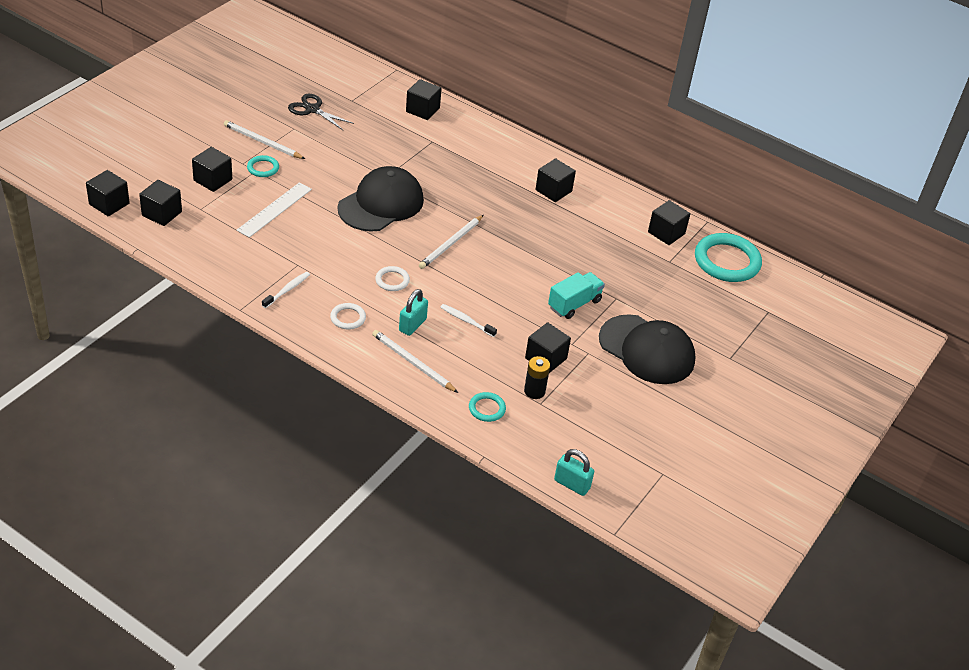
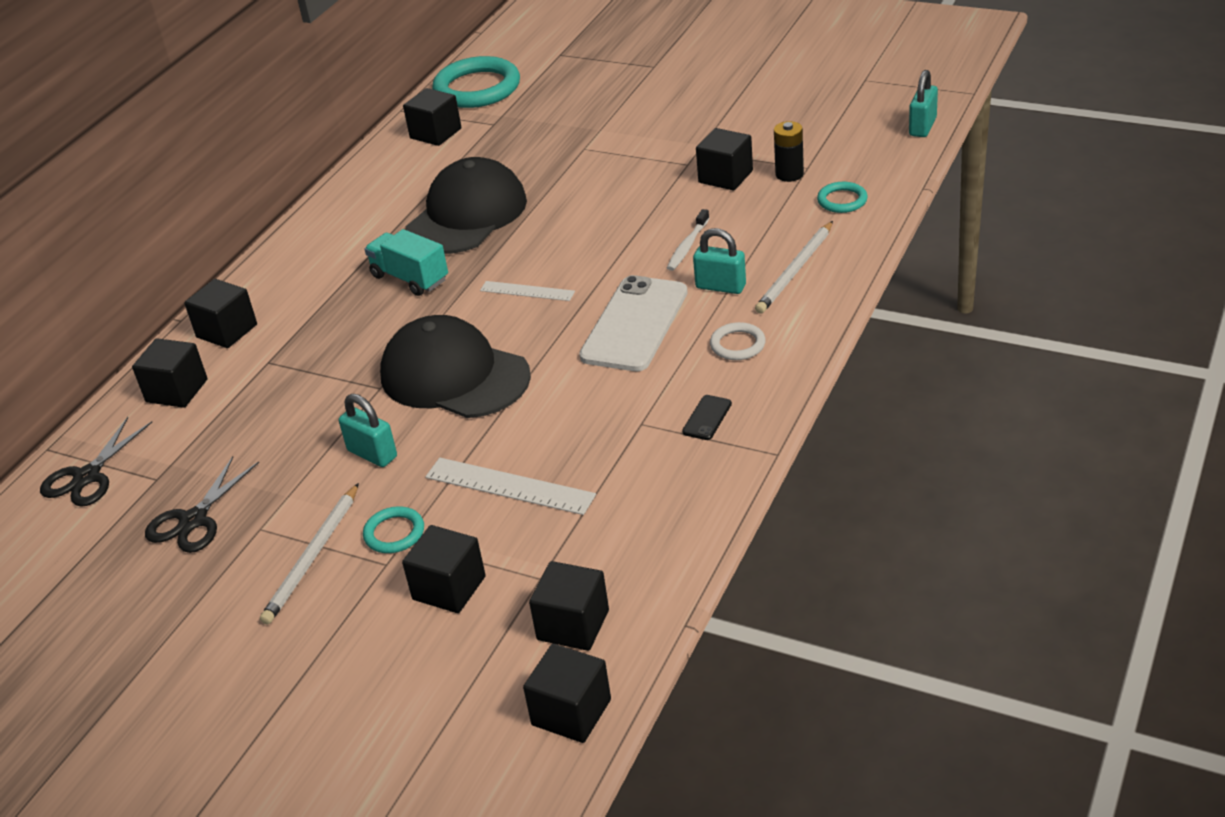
camera: 90 degrees left, 5 degrees down
white toothbrush [262,272,310,308] -> black phone [682,395,732,440]
white ring [375,266,410,291] -> white phone [579,275,688,371]
white pencil [419,215,483,269] -> white ruler [480,281,575,301]
black cube [536,158,576,202] -> black cube moved to [184,279,257,348]
turquoise truck [548,272,605,319] -> turquoise truck moved to [365,229,448,296]
black cap [599,314,695,384] -> black cap moved to [405,157,527,254]
none -> black scissors [40,417,152,507]
none -> turquoise padlock [339,394,397,467]

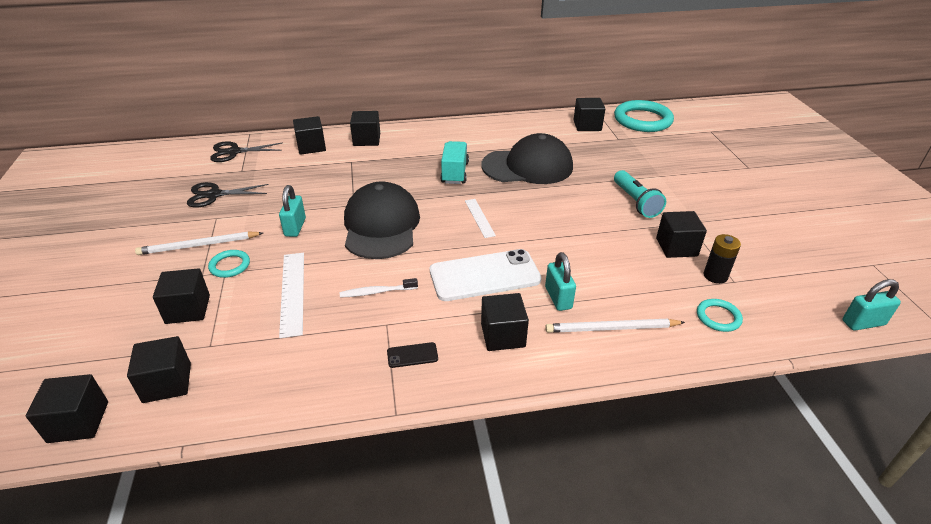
camera: 50 degrees right, 0 degrees up
white toothbrush [667,209,709,271] -> white toothbrush moved to [340,278,418,298]
white ring [710,322,766,360] -> black cube [481,293,529,351]
none -> turquoise flashlight [614,170,666,218]

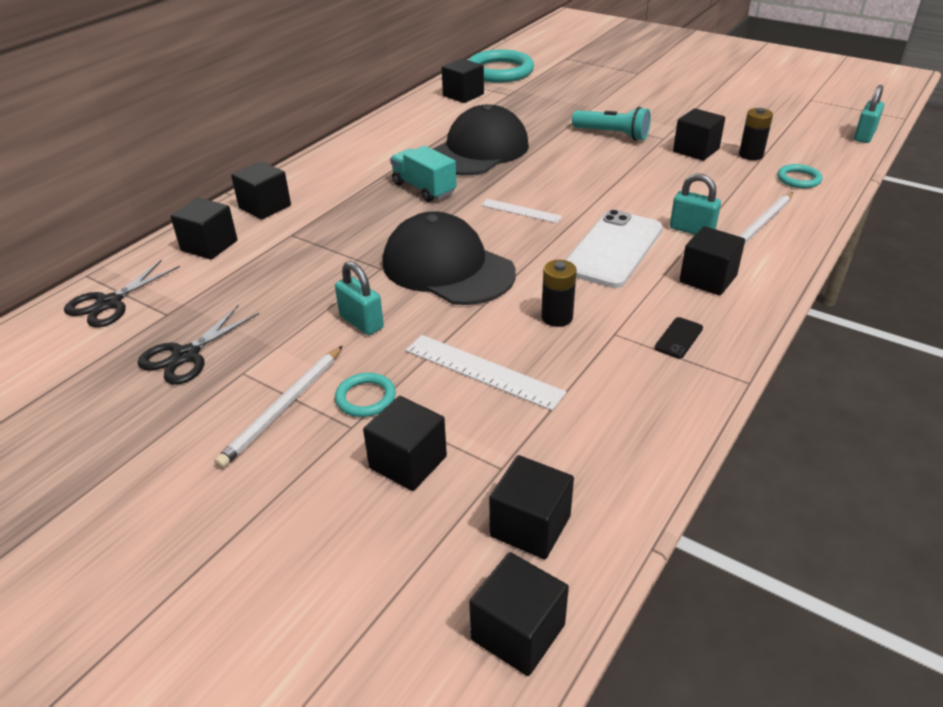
camera: 45 degrees left, 0 degrees up
white toothbrush [340,278,418,298] -> black battery [541,260,577,327]

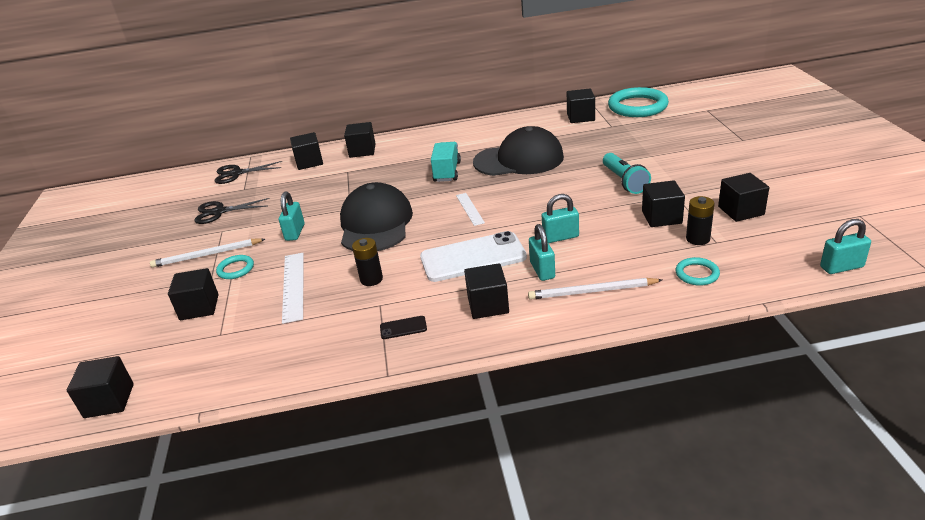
camera: 50 degrees right, 5 degrees down
black cube [489,455,574,559] -> black cube moved to [718,173,769,222]
none -> turquoise padlock [542,194,579,243]

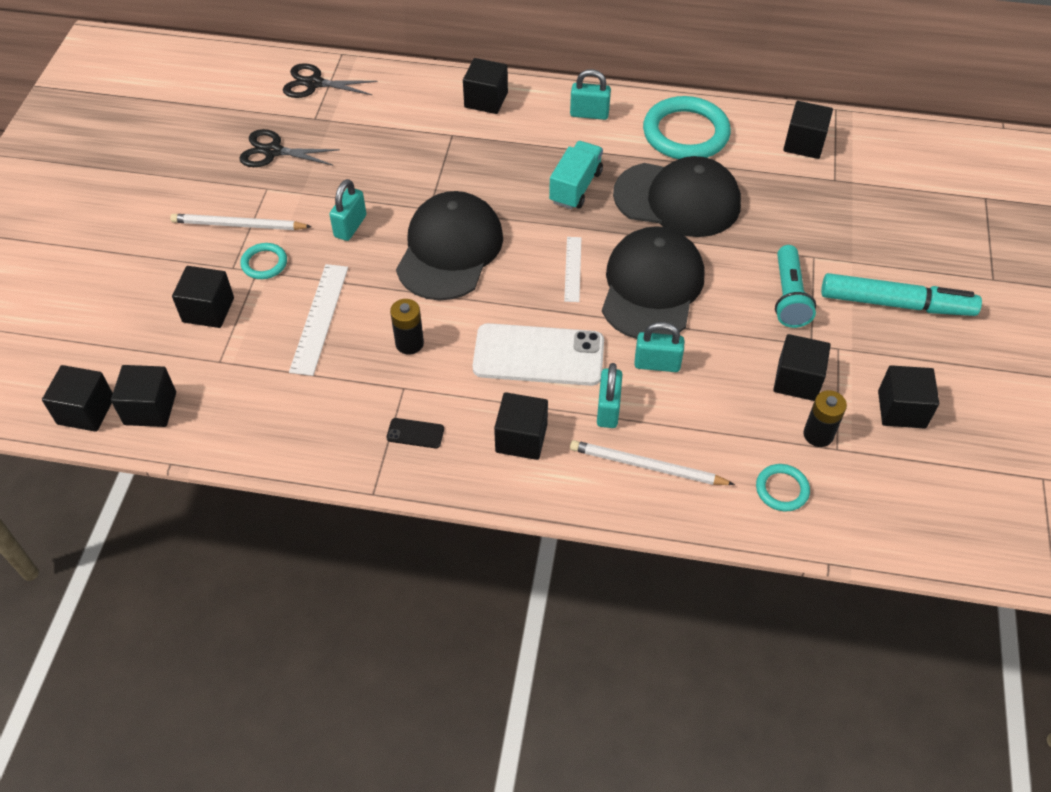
camera: 15 degrees right, 20 degrees up
black cube [290,132,323,170] -> black cube moved to [111,365,176,427]
turquoise ring [608,87,669,117] -> turquoise ring moved to [643,96,731,159]
turquoise padlock [820,219,871,274] -> turquoise padlock moved to [570,69,611,120]
none -> black cap [602,226,704,339]
none -> turquoise marker [821,273,982,316]

